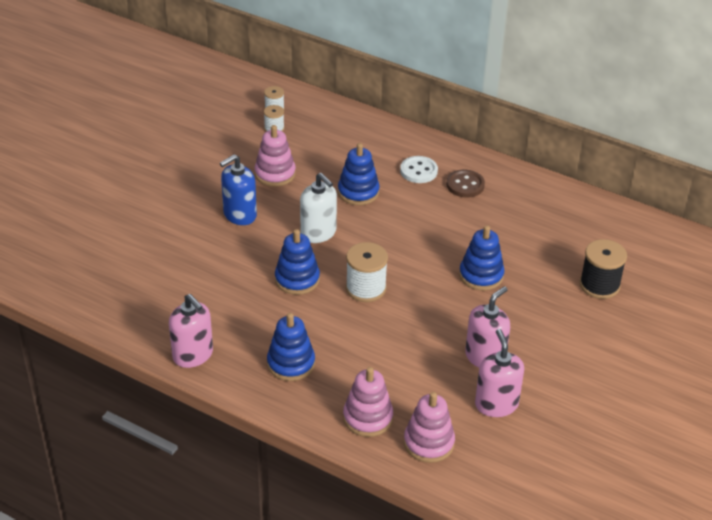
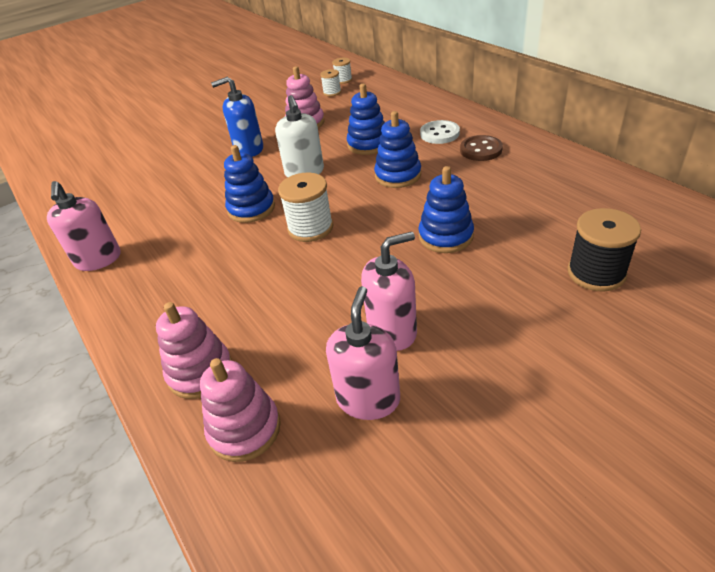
camera: 30 degrees right, 0 degrees up
blue stacking toy [267,313,315,381] -> blue stacking toy moved to [374,111,421,188]

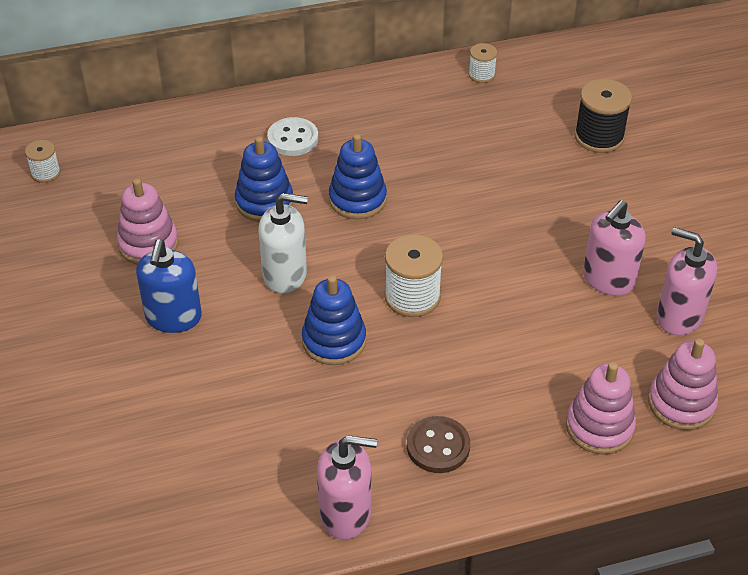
camera: 75 degrees left, 5 degrees up
white spool [320,69,341,97] -> white spool moved to [469,43,497,83]
pink soap dispenser [361,232,417,351] -> pink soap dispenser turned 135 degrees counterclockwise [583,200,646,296]
blue stacking toy [419,166,474,253] -> none
brown button [460,135,503,161] -> brown button moved to [407,416,470,473]

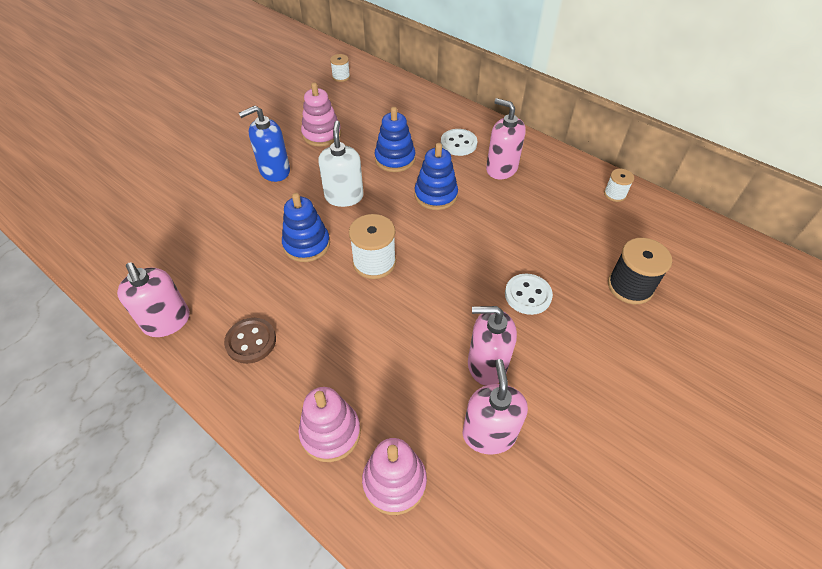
camera: 55 degrees right, 5 degrees up
white soap dispenser [258,193,308,293] -> white soap dispenser turned 150 degrees counterclockwise [318,121,364,207]
none -> pink soap dispenser [486,98,526,179]
none -> white button [505,274,553,315]

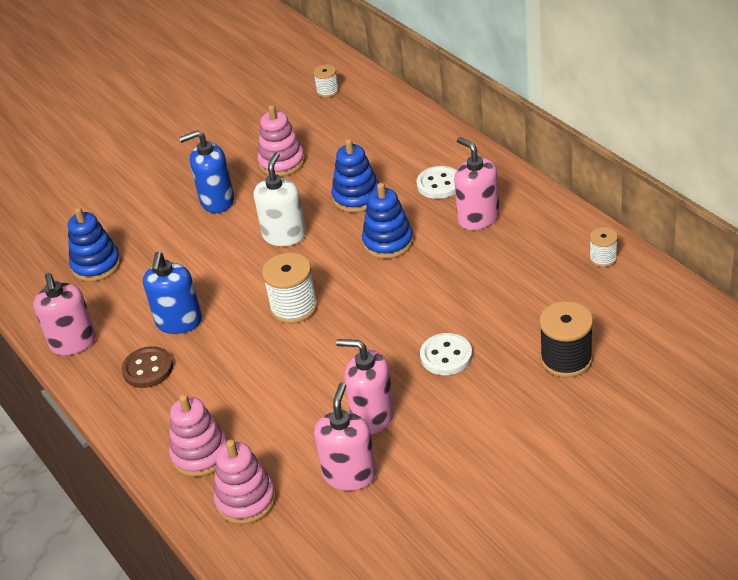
camera: 20 degrees right, 10 degrees down
blue stacking toy [282,193,330,262] -> blue stacking toy moved to [68,207,121,282]
none -> blue soap dispenser [143,252,202,334]

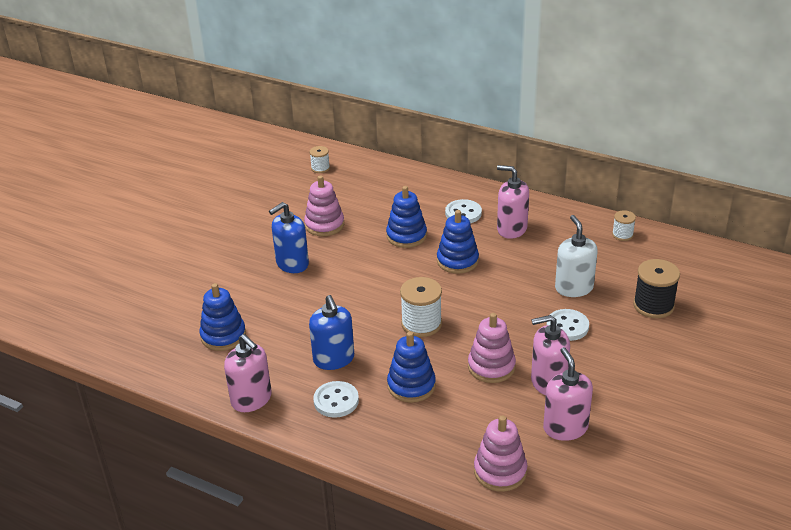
camera: 30 degrees left, 5 degrees down
brown button [122,346,173,388] -> white button [313,381,359,418]
pink stacking toy [169,394,227,477] -> pink stacking toy moved to [468,313,516,383]
white soap dispenser [254,152,306,246] -> white soap dispenser moved to [555,215,598,297]
none -> blue stacking toy [387,331,436,403]

